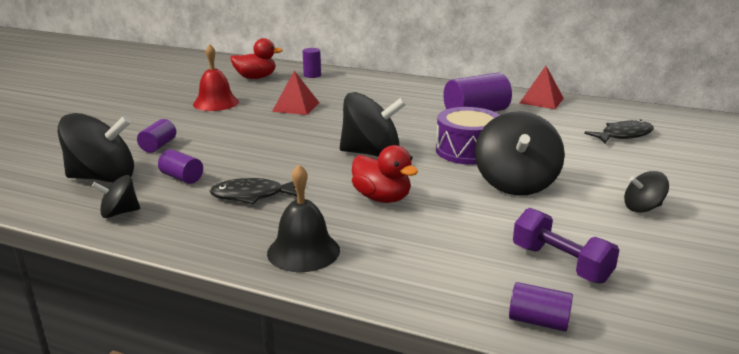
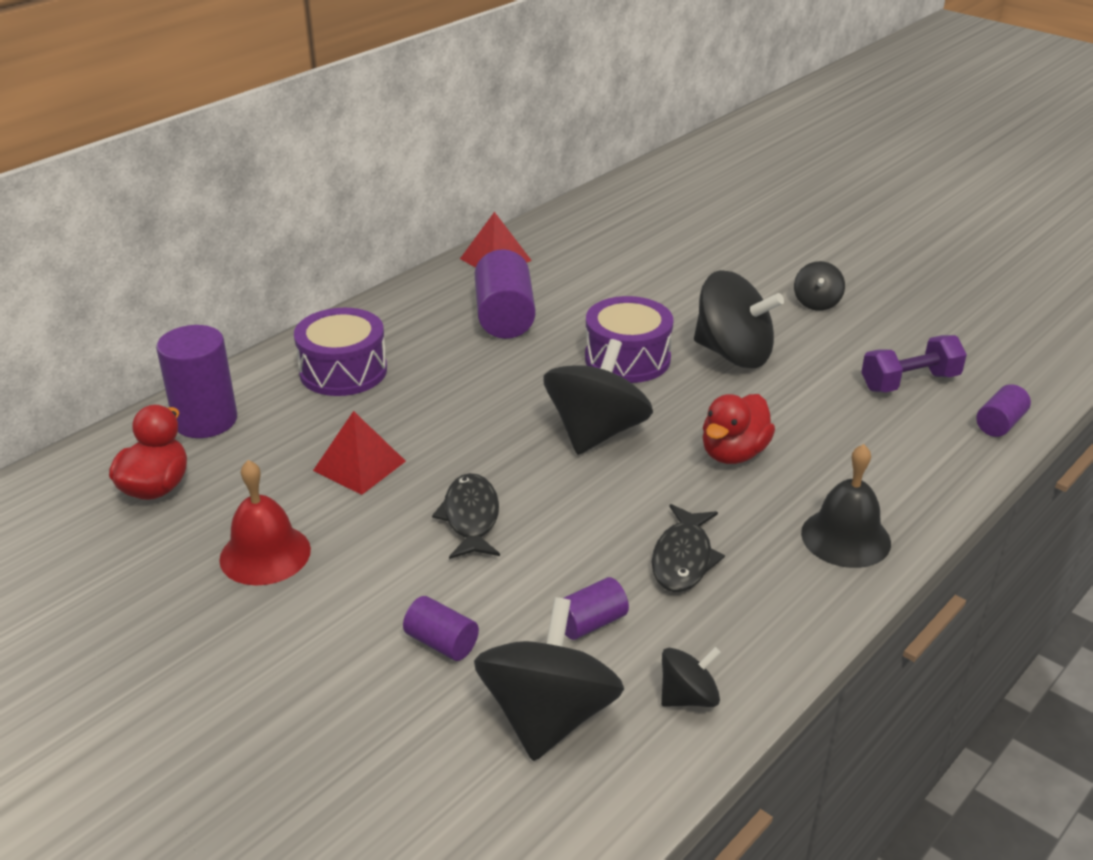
camera: 70 degrees left, 10 degrees up
black spinning top [92,175,140,218] -> black spinning top turned 120 degrees counterclockwise [661,647,721,707]
purple cylinder [303,48,321,78] -> purple cylinder [156,325,237,438], size x1.84
red duck [352,145,418,203] -> red duck turned 150 degrees clockwise [703,394,775,464]
black fish [584,120,654,144] -> black fish moved to [432,473,500,559]
none -> purple drum [294,308,387,396]

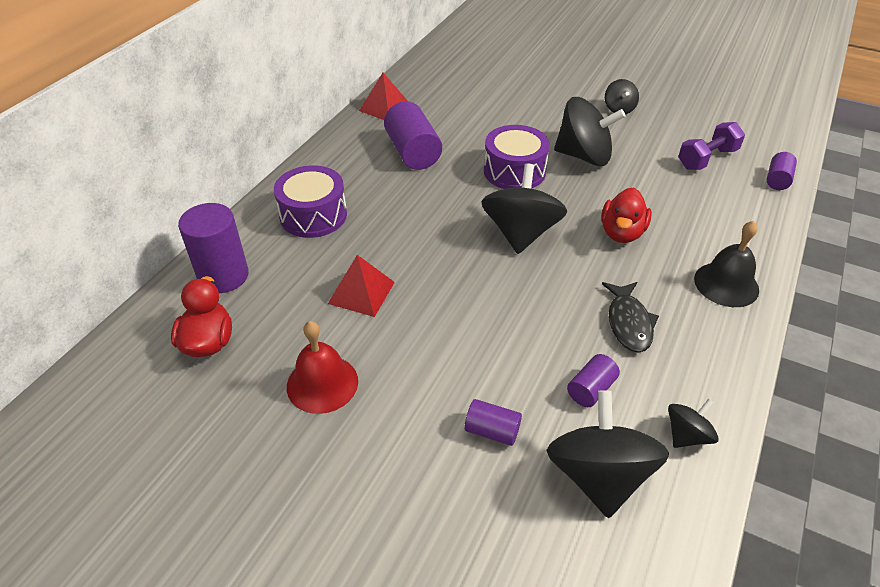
camera: 15 degrees left, 10 degrees up
black fish [432,473,500,559] -> none

